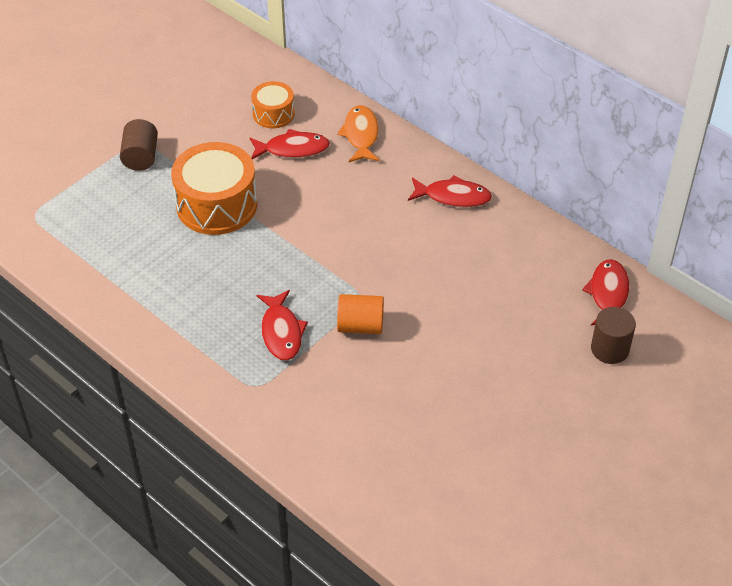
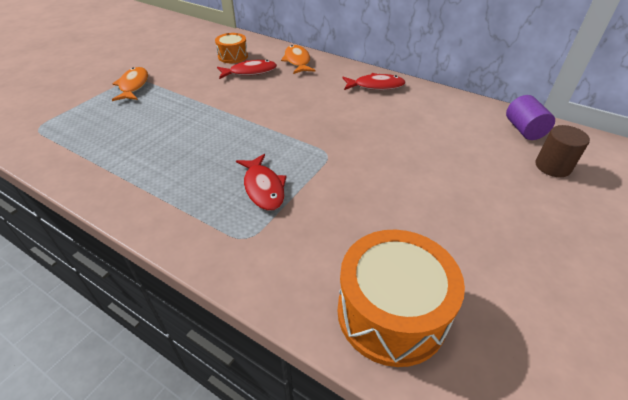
camera: 10 degrees left, 5 degrees down
brown cylinder [120,119,158,171] -> orange fish [112,67,148,101]
orange drum [171,142,257,235] -> orange drum moved to [338,230,465,367]
orange cylinder [337,294,384,334] -> none
red fish [582,259,629,326] -> purple cylinder [506,95,555,140]

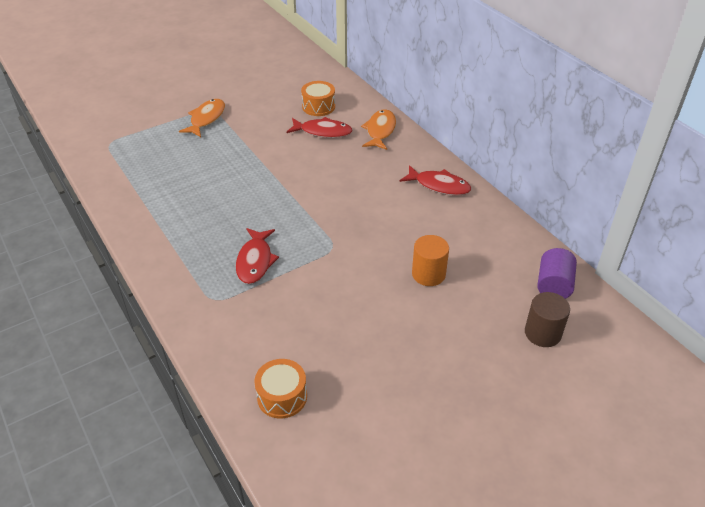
camera: 25 degrees right, 0 degrees up
orange drum [338,230,465,367] -> orange drum [254,359,307,419], size x0.55
none -> orange cylinder [412,235,449,286]

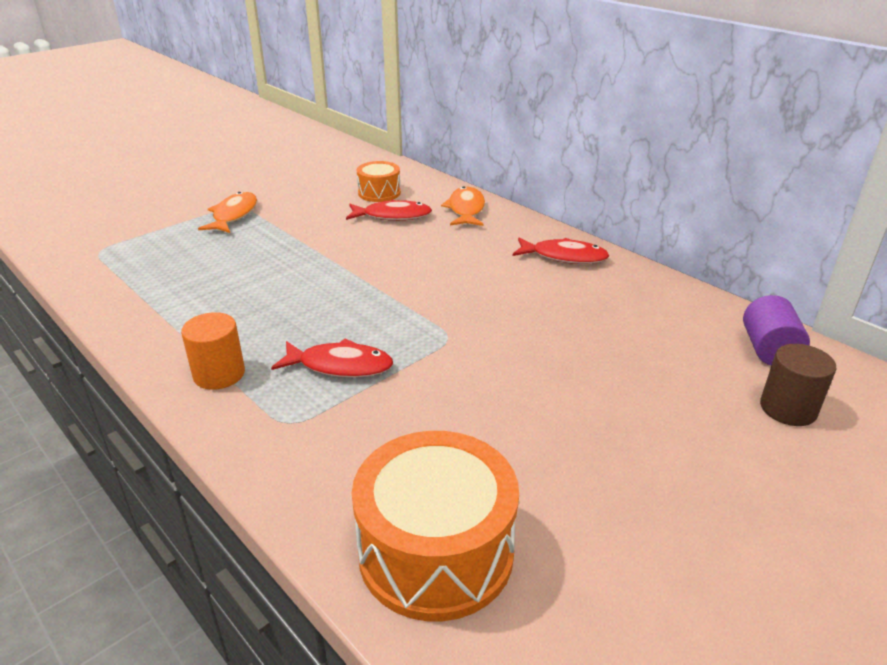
camera: 10 degrees left, 10 degrees down
red fish [236,228,279,284] -> red fish turned 75 degrees counterclockwise [271,339,393,378]
orange drum [254,359,307,419] -> orange drum [352,431,519,621], size x1.82
orange cylinder [412,235,449,286] -> orange cylinder moved to [181,312,245,390]

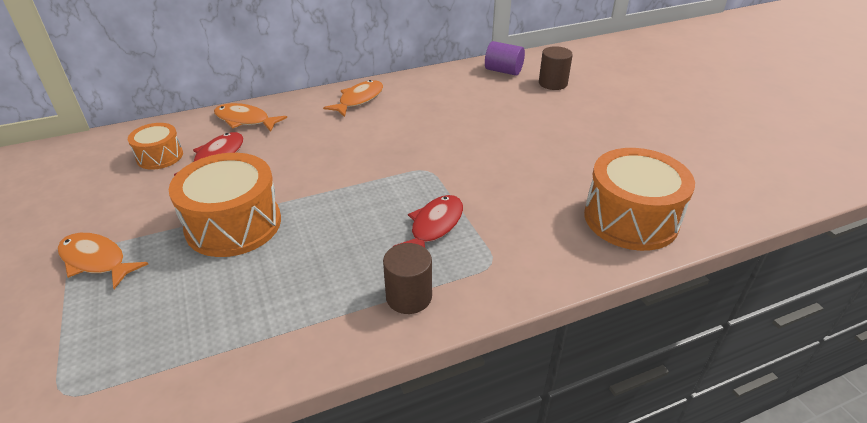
camera: 70 degrees left, 5 degrees up
orange cylinder [181,312,245,390] -> brown cylinder [383,243,432,314]
red fish [513,238,609,264] -> orange fish [323,80,383,117]
none -> orange drum [169,153,281,257]

